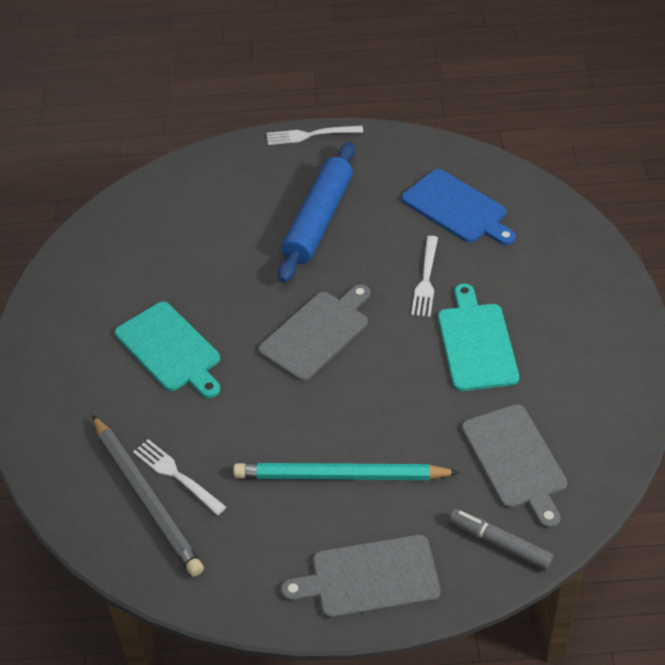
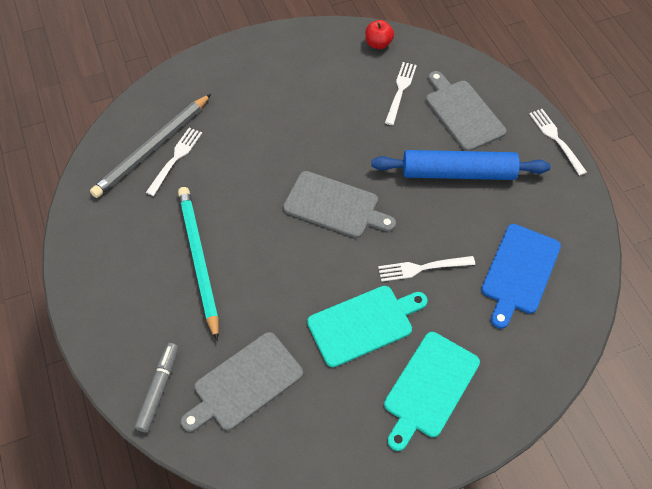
camera: 70 degrees right, 10 degrees up
turquoise cutting board [115,302,220,398] -> turquoise cutting board moved to [384,332,480,451]
grey cutting board [281,535,441,619] -> grey cutting board moved to [426,71,507,151]
none -> red apple [365,20,394,49]
none -> white fork [385,62,417,125]

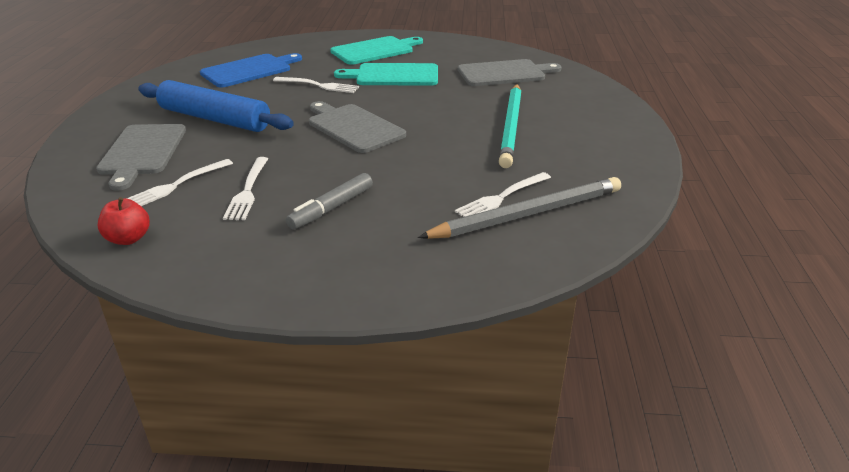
camera: 155 degrees left, 25 degrees down
grey marker [134,343,179,433] -> grey marker moved to [286,173,373,230]
white fork [529,109,587,176] -> white fork moved to [223,157,268,220]

